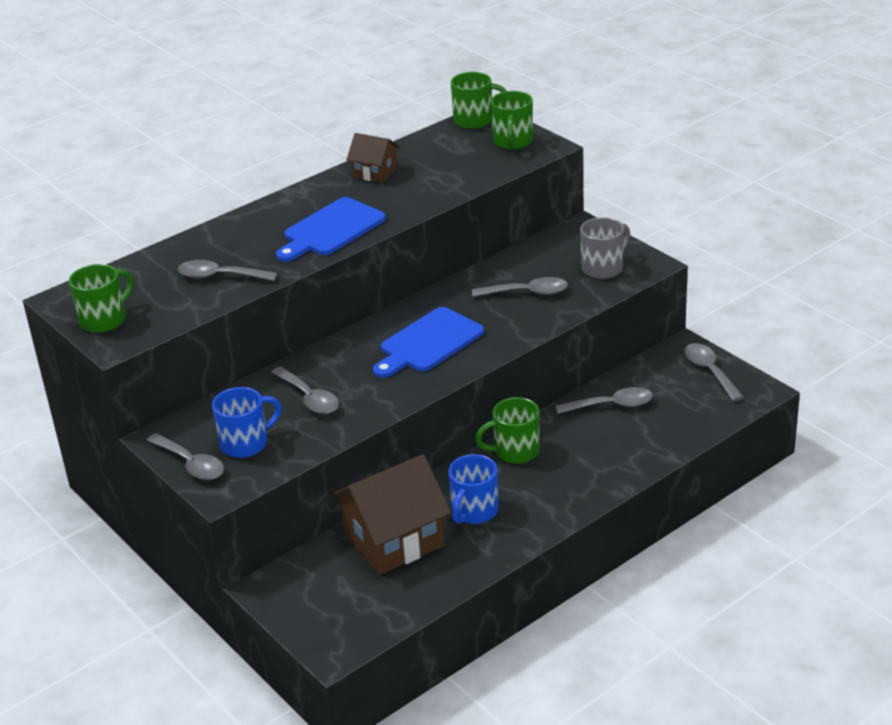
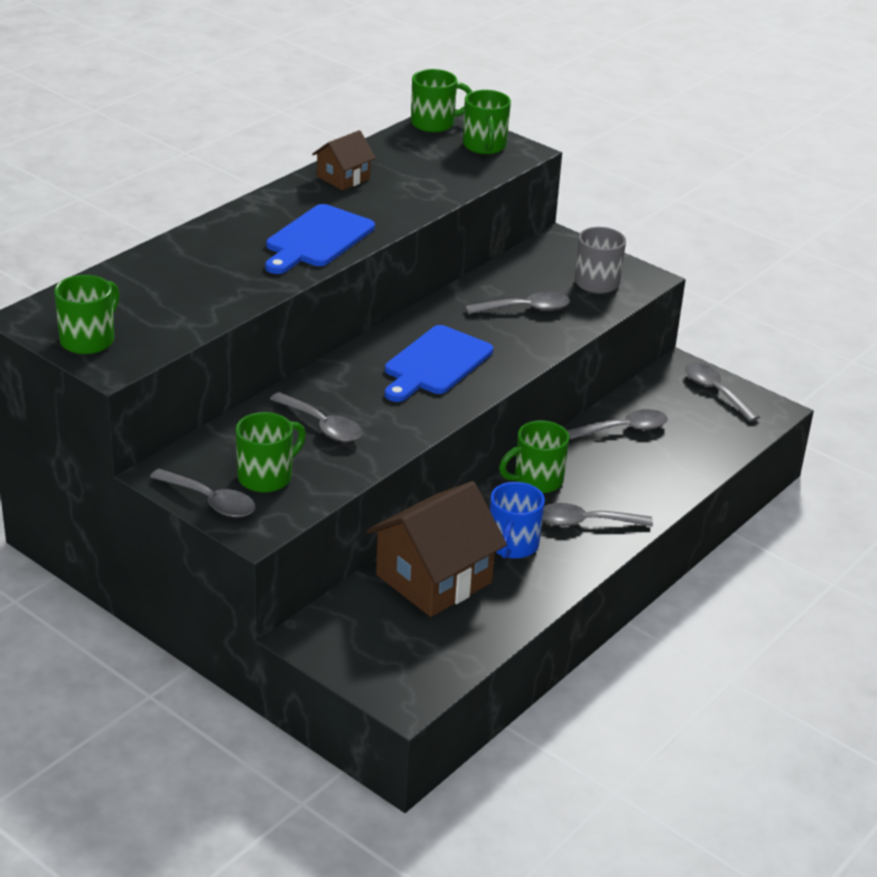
camera: 15 degrees left, 0 degrees up
grey spoon [178,260,278,281] -> grey spoon moved to [543,503,653,527]
blue mug [212,387,282,458] -> green mug [236,412,306,493]
brown house [346,133,400,183] -> brown house turned 60 degrees counterclockwise [312,130,376,190]

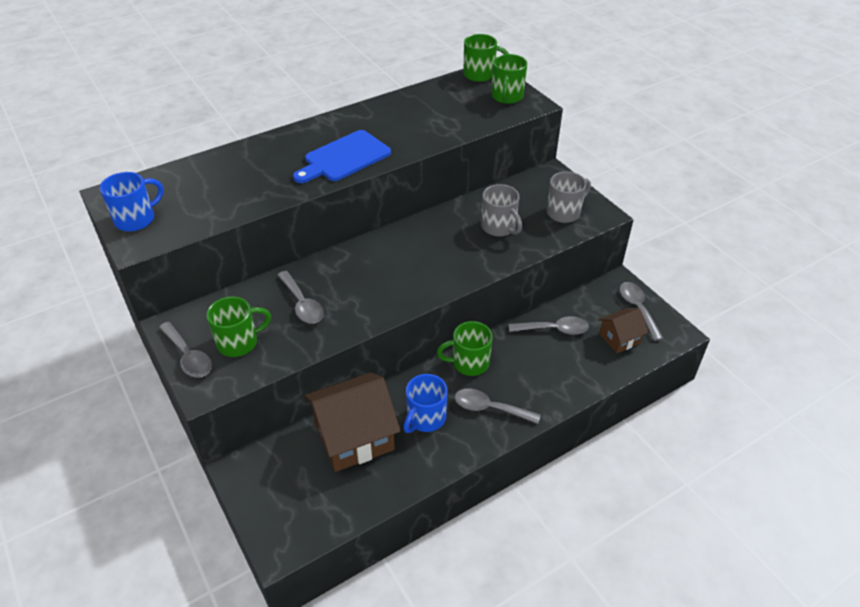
camera: 20 degrees right, 10 degrees up
green mug [54,275,120,354] -> blue mug [100,172,164,232]
brown house [312,130,376,190] -> brown house moved to [598,308,648,353]
blue cutting board [385,325,493,402] -> none
grey spoon [466,292,570,314] -> grey mug [481,184,522,237]

